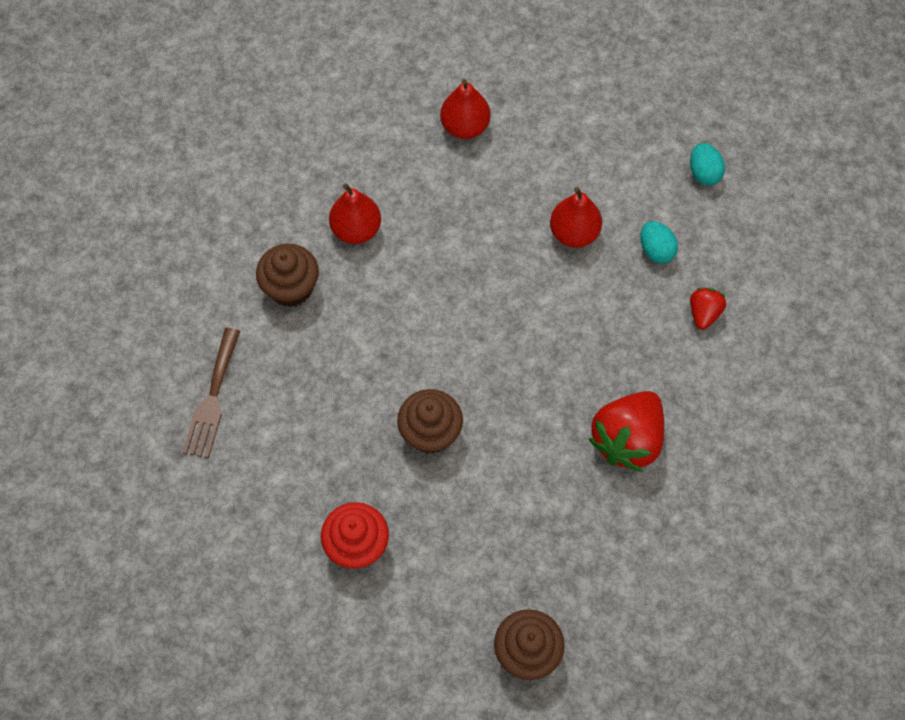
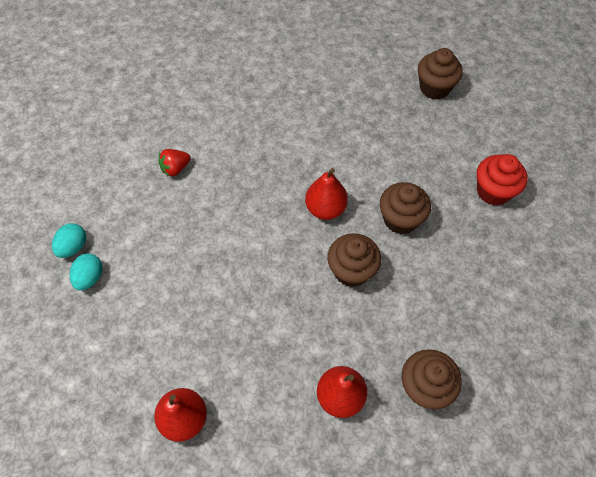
camera: 140 degrees left, 5 degrees down
brown fork [183,328,240,458] -> none
red pear [550,187,602,248] -> red pear moved to [305,168,348,220]
red strawberry [588,391,664,472] -> none
turquoise egg [640,221,678,264] -> turquoise egg moved to [70,253,102,290]
none -> brown cupcake [327,233,381,287]

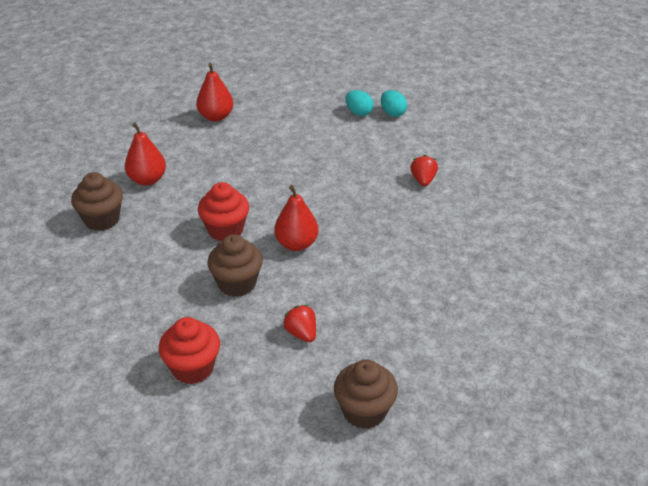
camera: 125 degrees right, 20 degrees down
brown cupcake [327,233,381,287] -> red cupcake [198,182,249,241]
none -> red strawberry [283,305,316,342]

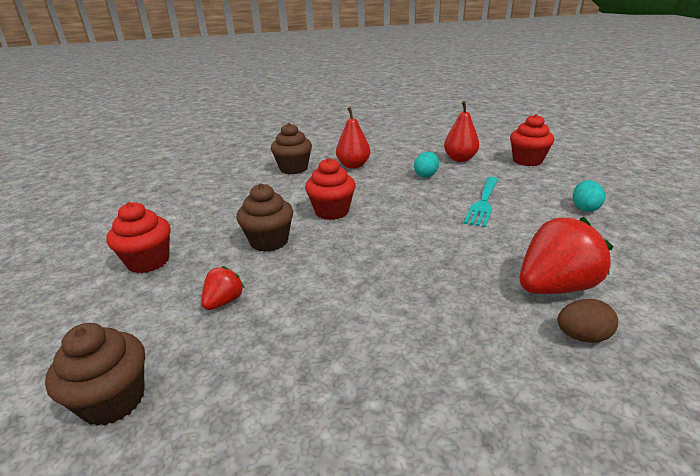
camera: 60 degrees right, 10 degrees down
red pear [274,185,319,251] -> none
turquoise egg [381,90,407,117] -> turquoise egg moved to [414,152,439,178]
red strawberry [410,155,438,186] -> red strawberry [520,217,613,294], size x1.96
none -> turquoise fork [464,177,499,227]
none -> red cupcake [510,114,554,166]
none -> brown egg [558,299,618,343]

